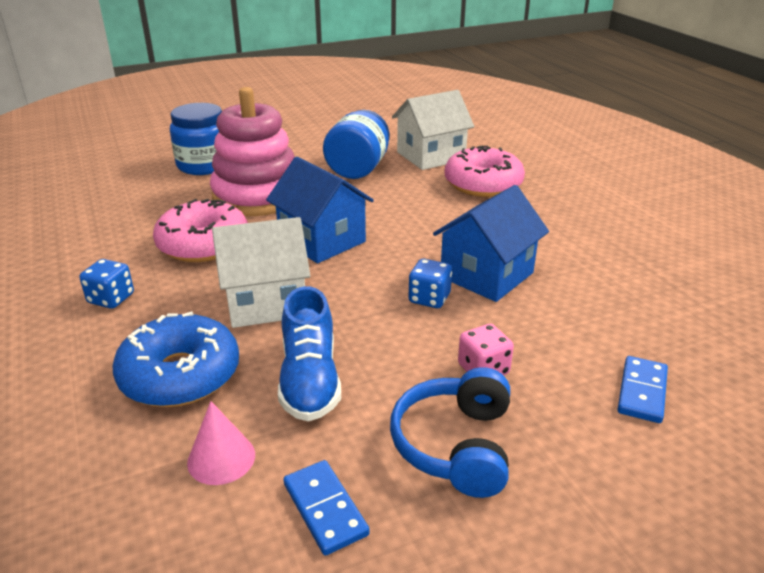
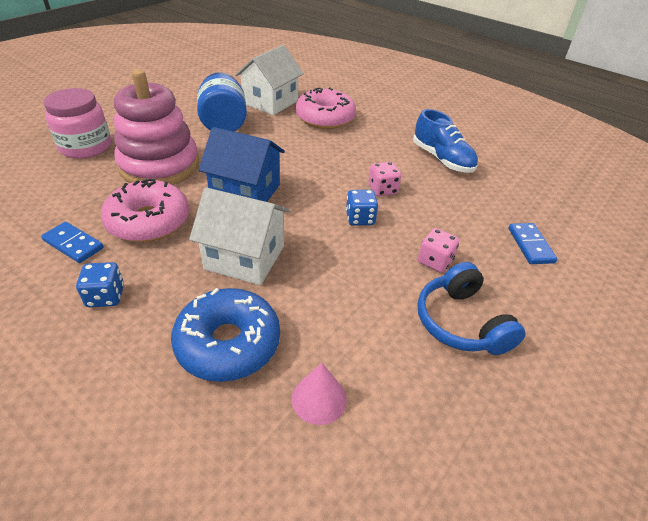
camera: 30 degrees left, 10 degrees up
blue jar [170,103,222,175] -> pink jar [43,88,111,159]
white house [212,217,311,328] -> white house turned 60 degrees clockwise [189,187,290,285]
blue shoe [278,286,341,421] -> blue shoe moved to [413,109,478,173]
blue domino [283,460,370,556] -> blue domino moved to [41,222,104,263]
blue house [433,185,549,302] -> pink dice [368,162,401,196]

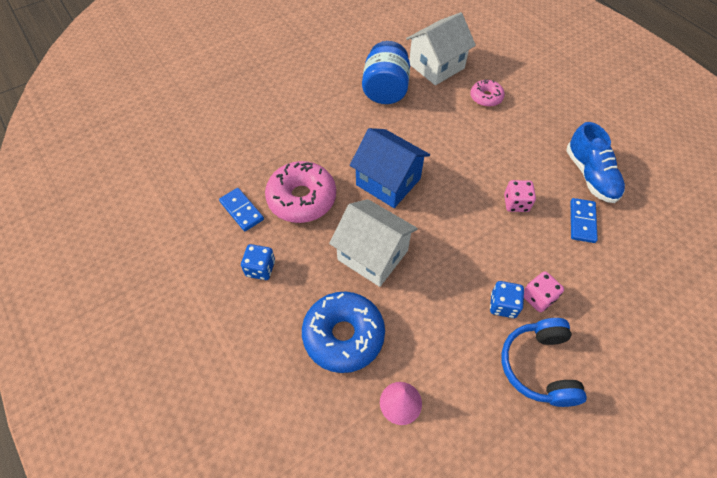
camera: 20 degrees right, 15 degrees up
pink jar [43,88,111,159] -> none
pink stacking toy [114,70,199,185] -> none
pink donut [295,87,356,129] -> pink donut [470,79,505,107], size x0.55
blue dice [346,190,378,226] -> blue dice moved to [490,281,524,318]
blue domino [508,223,557,264] -> blue domino moved to [571,198,598,243]

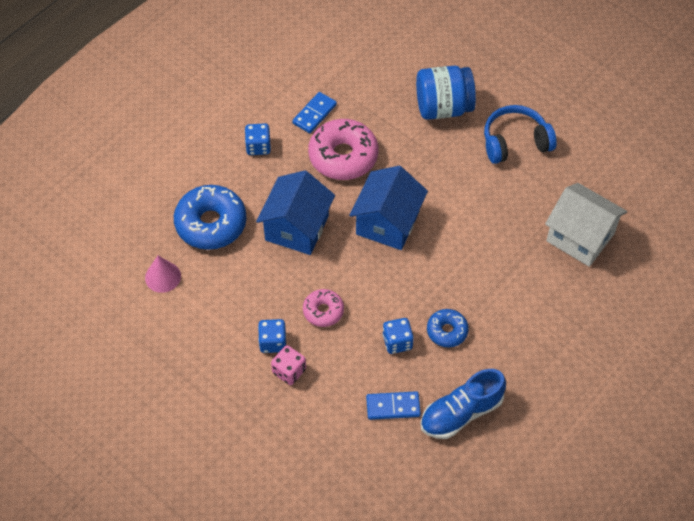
camera: 75 degrees right, 0 degrees up
white house [329,199,418,287] -> blue house [256,170,335,255]
blue jar [362,41,410,104] -> blue jar moved to [416,66,476,120]
pink donut [470,79,505,107] -> pink donut moved to [303,289,344,327]
blue headphones [501,318,587,407] -> blue headphones moved to [484,105,557,164]
pink dice [504,180,536,212] -> blue dice [383,318,414,354]
none -> blue donut [427,309,469,347]

